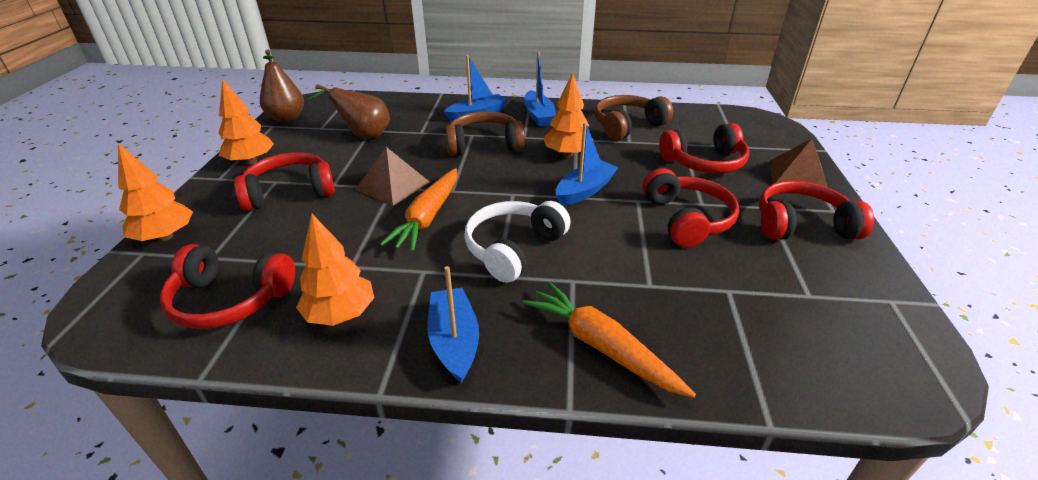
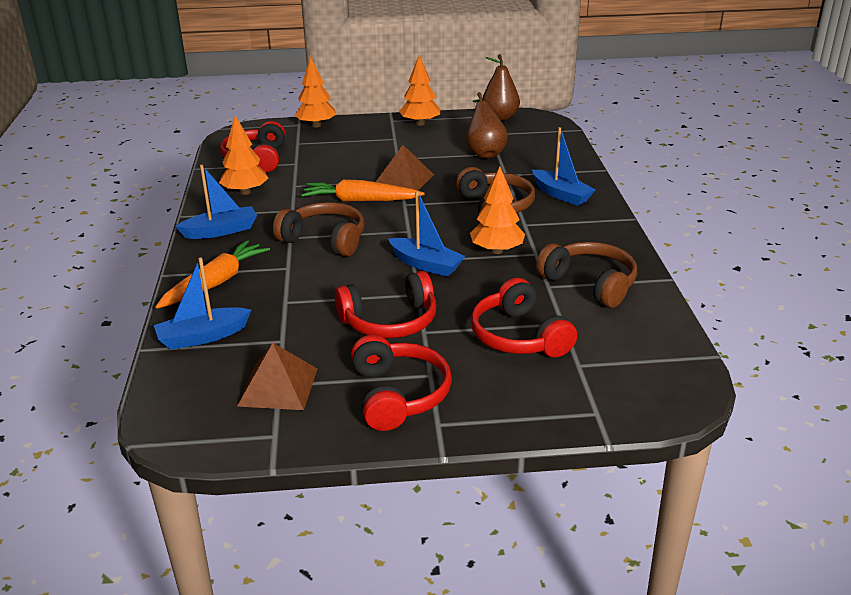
camera: 80 degrees right, 5 degrees down
red headphones [234,152,335,211] -> none
white headphones [464,201,571,283] -> brown headphones [273,202,365,256]
blue boat [524,52,556,127] -> blue boat moved to [154,257,251,350]
brown pyramid [769,139,828,187] -> brown pyramid moved to [237,343,317,410]

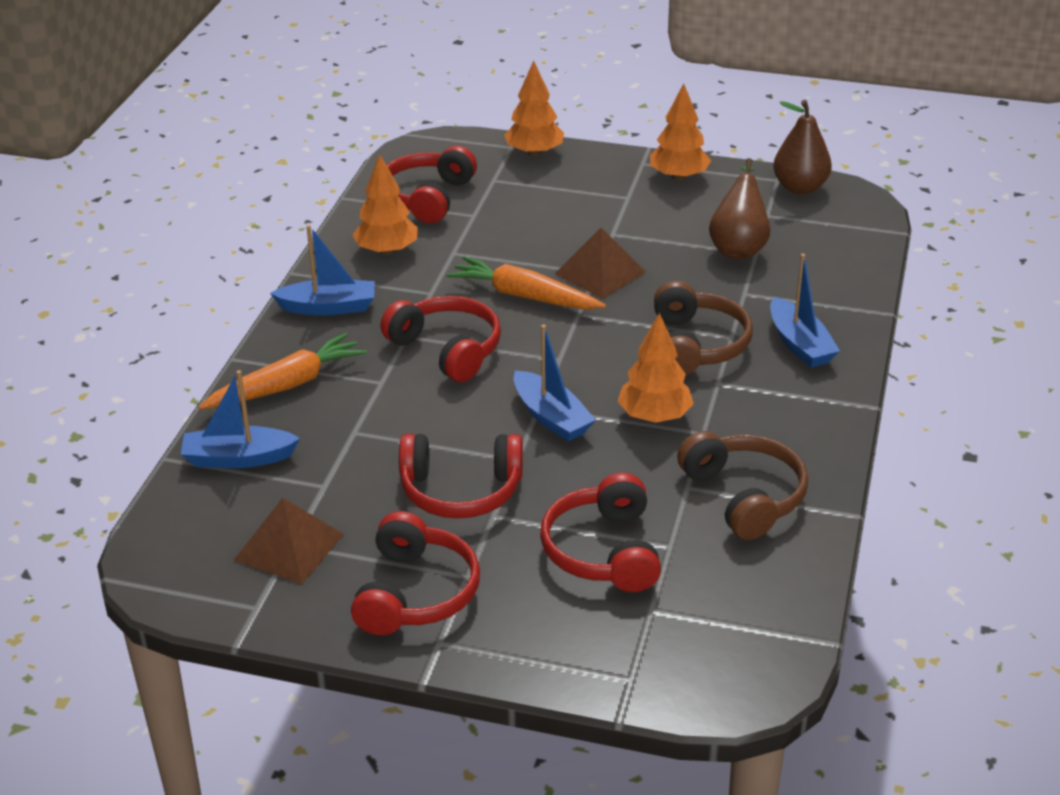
camera: 20 degrees right, 5 degrees up
brown headphones [273,202,365,256] -> red headphones [380,296,501,382]

